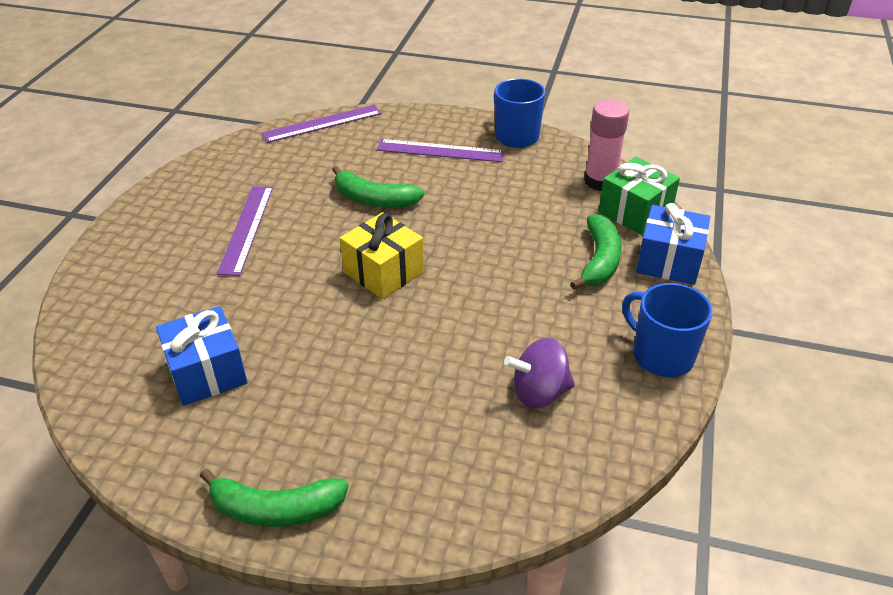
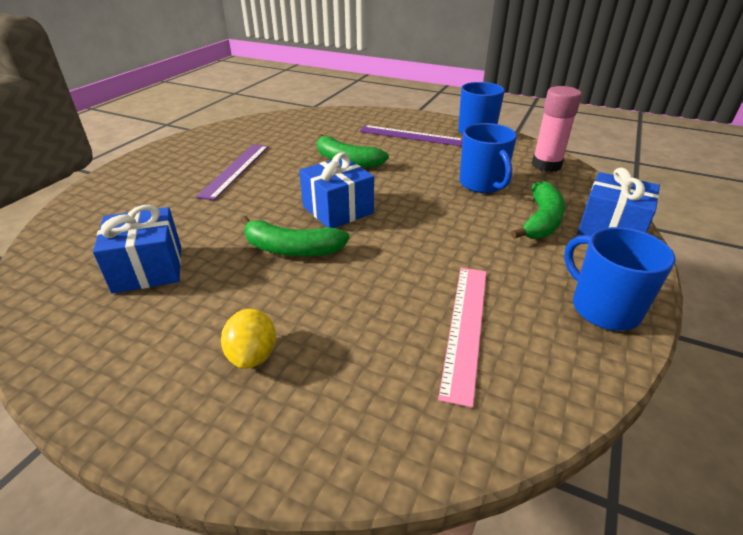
camera: 10 degrees right, 5 degrees down
green banana [200,468,349,527] -> green banana moved to [240,216,350,257]
purple ruler [262,105,382,143] -> none
yellow gift [340,212,424,299] -> blue gift [299,153,374,228]
purple spinning top [504,338,575,409] -> pink ruler [438,268,487,408]
green gift [599,157,680,235] -> none
none -> yellow lemon [221,309,276,369]
none -> blue mug [459,123,517,193]

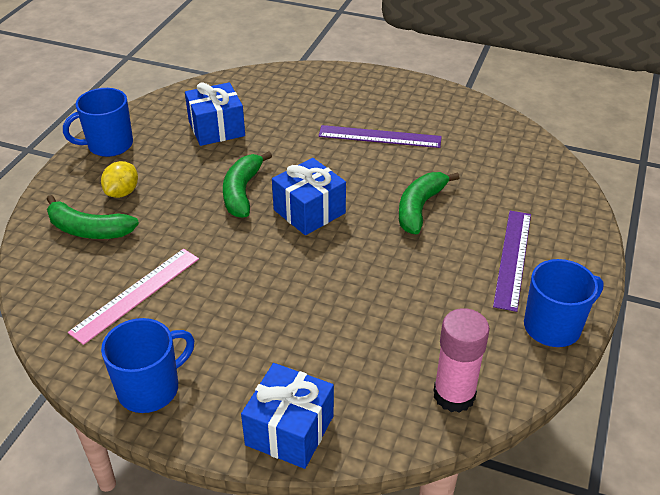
camera: 85 degrees right, 5 degrees up
yellow lemon [221,309,276,369] -> yellow lemon turned 60 degrees counterclockwise [101,161,138,198]
pink ruler [438,268,487,408] -> pink ruler turned 60 degrees counterclockwise [68,249,199,345]
blue mug [459,123,517,193] -> blue mug moved to [63,88,133,157]
green banana [511,181,565,239] -> green banana moved to [47,195,139,239]

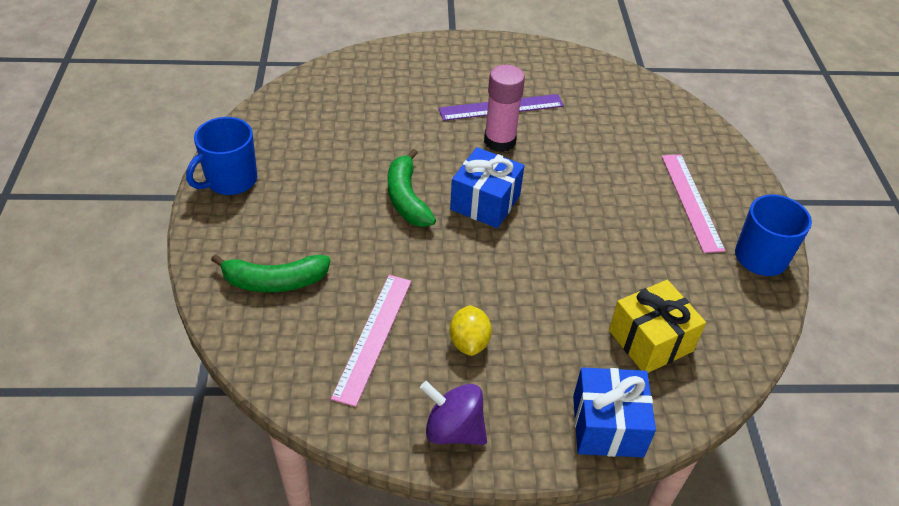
camera: 25 degrees left, 5 degrees up
yellow lemon [101,161,138,198] -> yellow lemon moved to [449,305,492,356]
blue mug [101,318,194,413] -> purple spinning top [420,381,487,445]
blue gift [185,82,245,146] -> none
green banana [399,172,460,235] -> none
pink glue stick [433,308,490,413] -> pink glue stick moved to [484,65,525,152]
purple ruler [493,211,531,312] -> pink ruler [662,154,725,253]
none -> yellow gift [609,280,706,373]

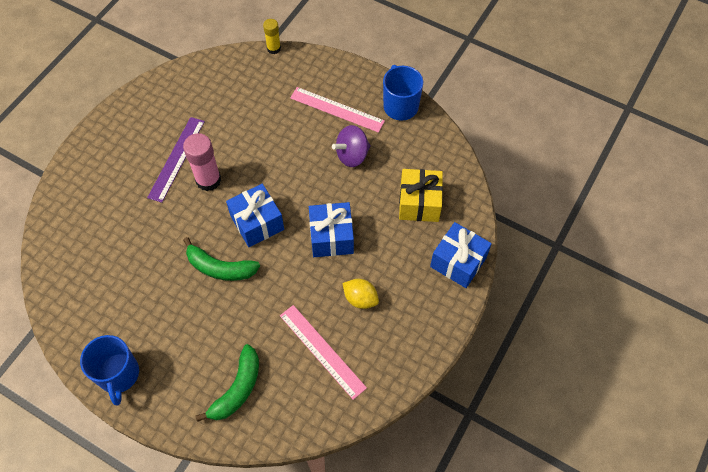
camera: 55 degrees left, 15 degrees up
purple spinning top [420,381,487,445] -> purple spinning top moved to [332,125,371,167]
none -> yellow glue stick [263,19,281,54]
none -> blue gift [309,202,354,257]

